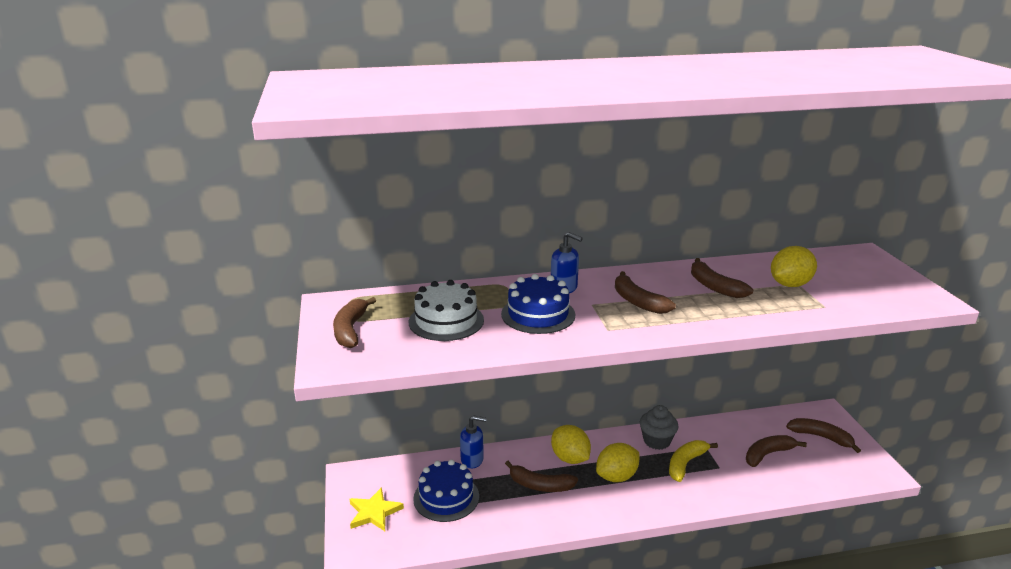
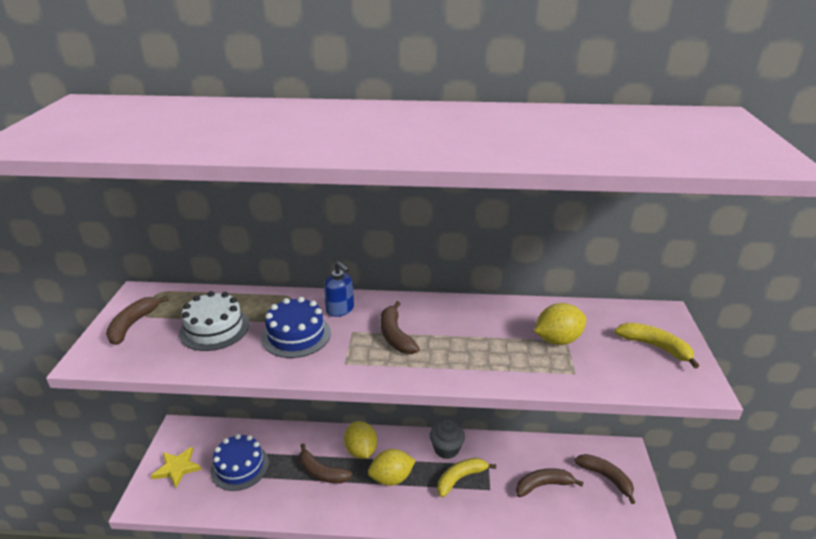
camera: 15 degrees right, 5 degrees up
blue soap dispenser [460,415,487,469] -> none
brown banana [691,258,753,298] -> none
none -> yellow banana [615,323,699,368]

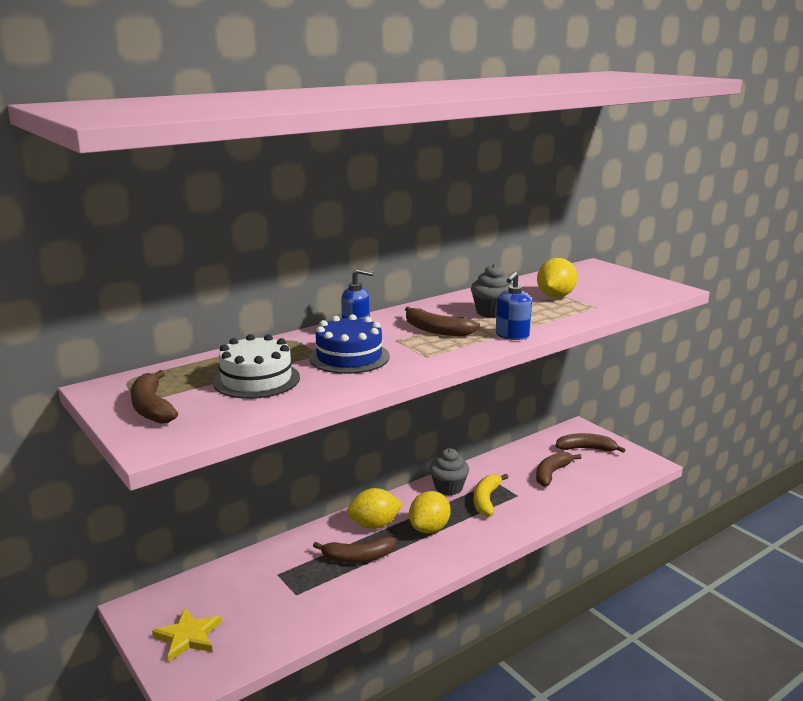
camera: 40 degrees left, 10 degrees down
blue cake [211,434,269,491] -> none
yellow lemon [344,421,377,459] -> yellow lemon turned 45 degrees counterclockwise [347,488,403,529]
yellow banana [615,323,699,368] -> none
none -> grey cupcake [471,264,513,318]
none -> blue soap dispenser [496,272,532,340]

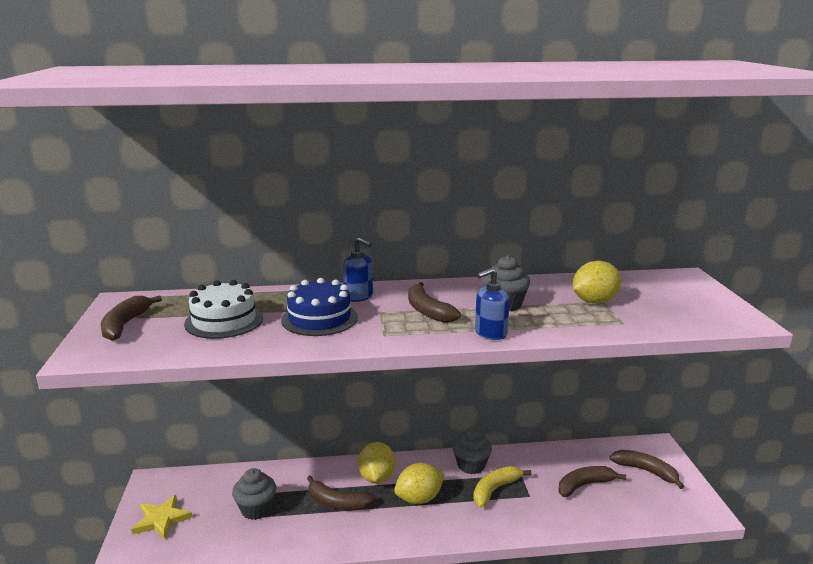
camera: 30 degrees right, 0 degrees up
yellow lemon [347,488,403,529] -> yellow lemon turned 75 degrees clockwise [358,442,395,484]
none -> grey cupcake [232,468,276,520]

